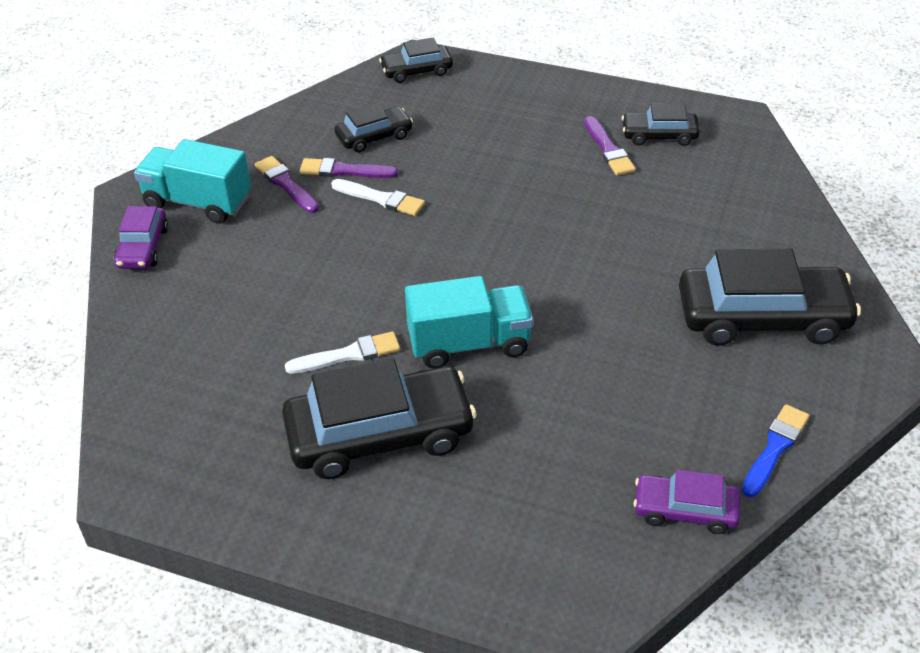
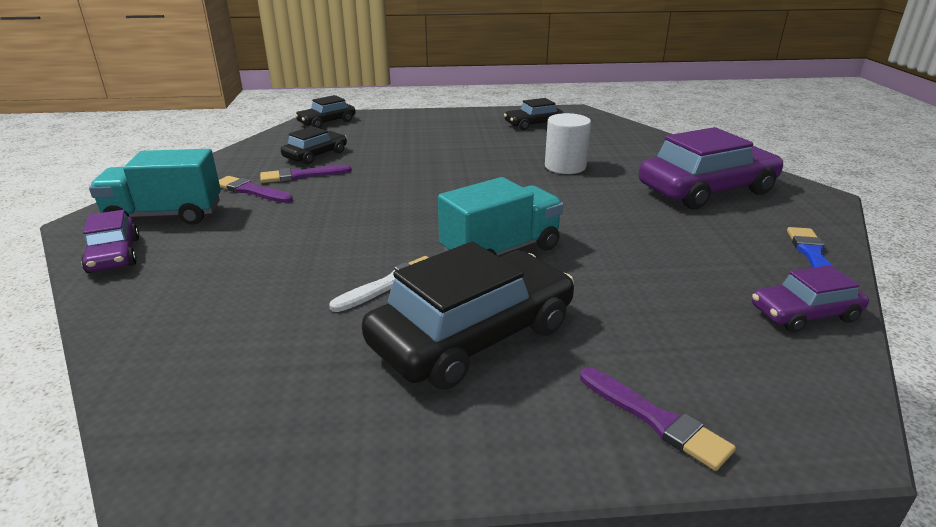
camera: 25 degrees left, 15 degrees down
white brush [331,179,425,216] -> none
purple brush [584,116,635,175] -> purple brush moved to [580,367,736,471]
black car [679,249,861,346] -> purple car [639,127,783,209]
none -> white cylinder [545,113,591,174]

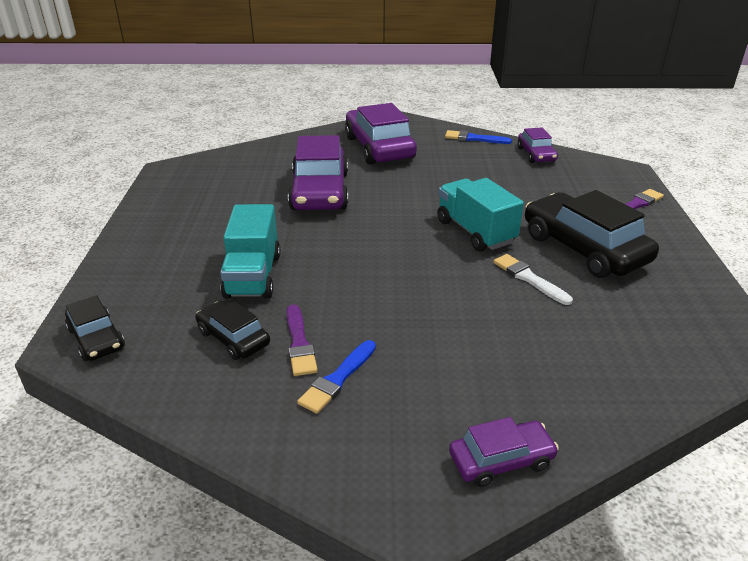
camera: 85 degrees left, 5 degrees up
turquoise truck [89,149,221,225] -> turquoise truck moved to [220,204,281,299]
purple brush [219,176,293,203] -> blue brush [297,340,376,414]
black car [504,98,564,130] -> none
white cylinder [545,113,591,174] -> purple car [288,135,348,210]

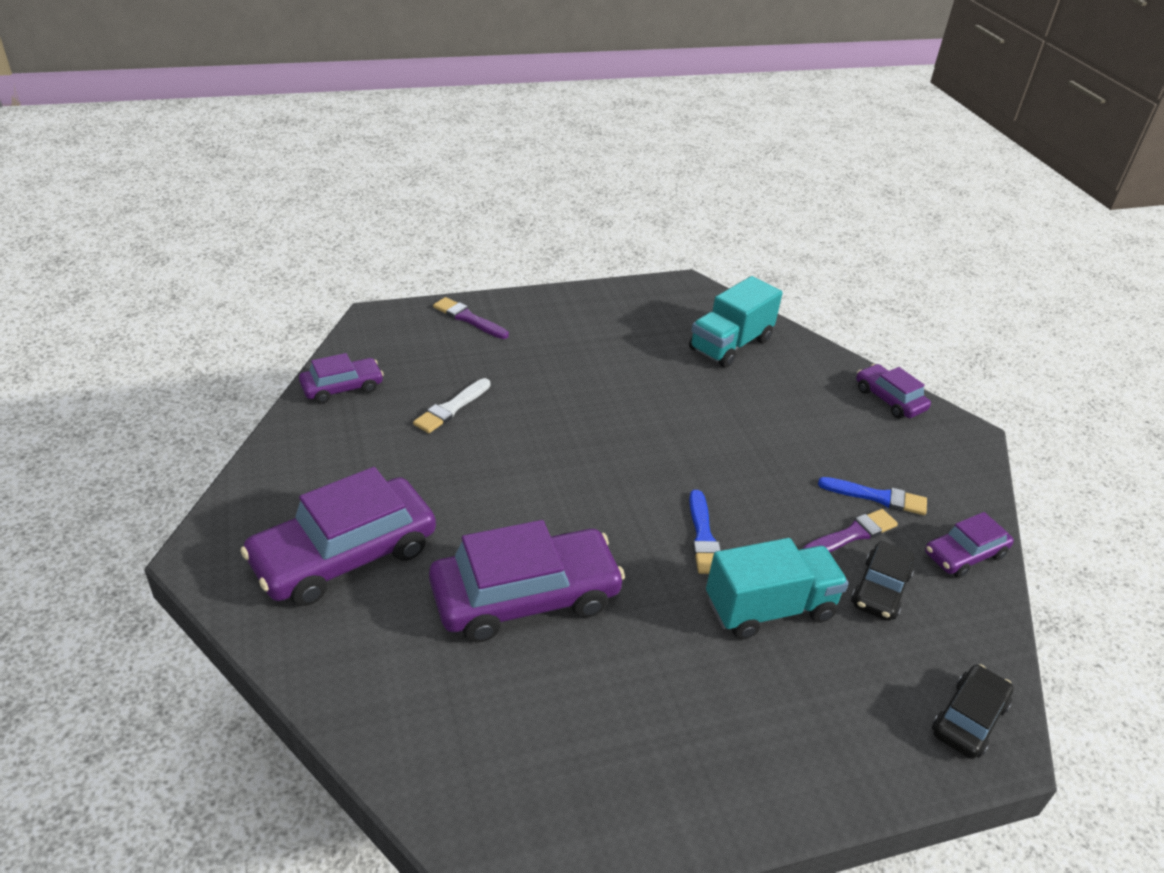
camera: 110 degrees left, 5 degrees up
turquoise truck [437,178,524,251] -> turquoise truck moved to [689,276,783,368]
blue brush [445,130,512,144] -> blue brush moved to [689,490,721,574]
white brush [493,254,573,305] -> white brush moved to [413,378,490,433]
black car [525,190,659,278] -> none
none -> purple car [925,512,1014,578]

